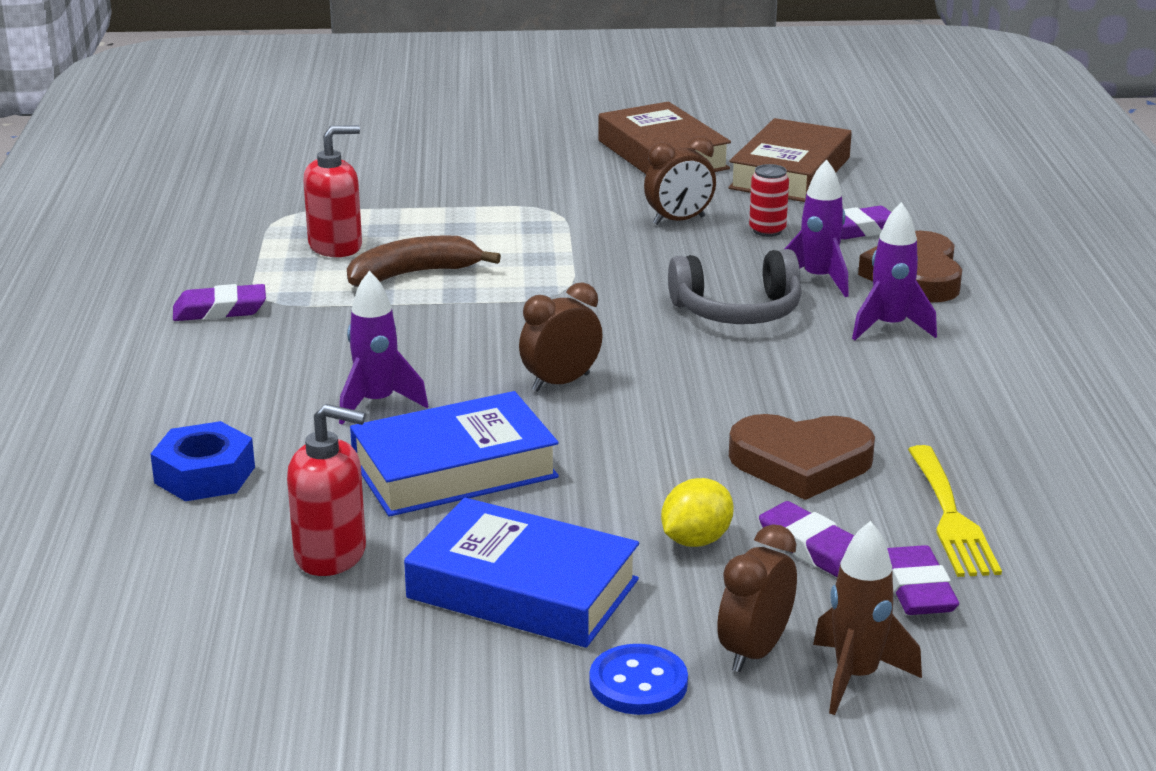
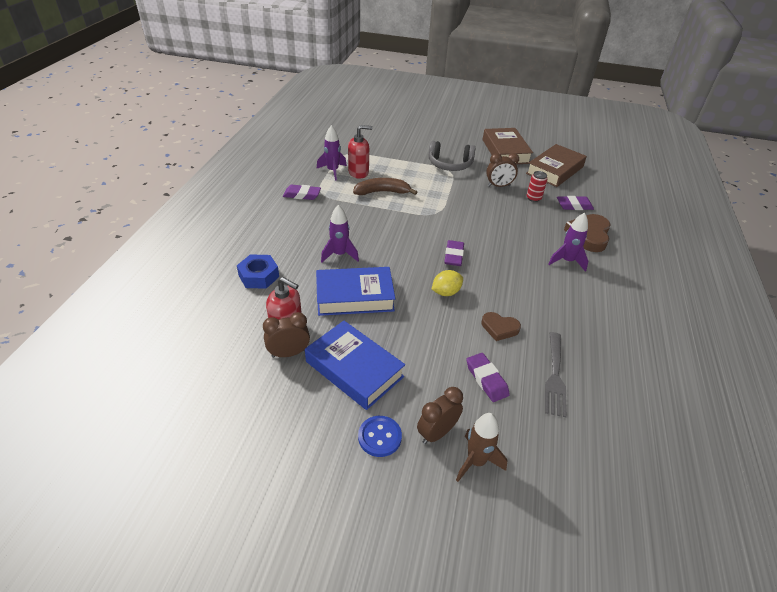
camera: 15 degrees right, 15 degrees up
brown clock [519,282,603,392] -> brown clock moved to [263,312,310,358]
yellow lemon [661,478,734,547] -> yellow lemon moved to [432,270,463,296]
grey headphones [668,249,802,324] -> grey headphones moved to [428,141,475,171]
brown heart [729,414,875,500] -> brown heart [482,312,521,341], size x0.61
purple rocket [785,159,848,297] -> purple rocket moved to [317,125,347,181]
purple eraser [887,545,959,615] -> purple eraser moved to [444,240,464,266]
yellow fork [908,445,1002,577] -> grey fork [545,332,567,417]

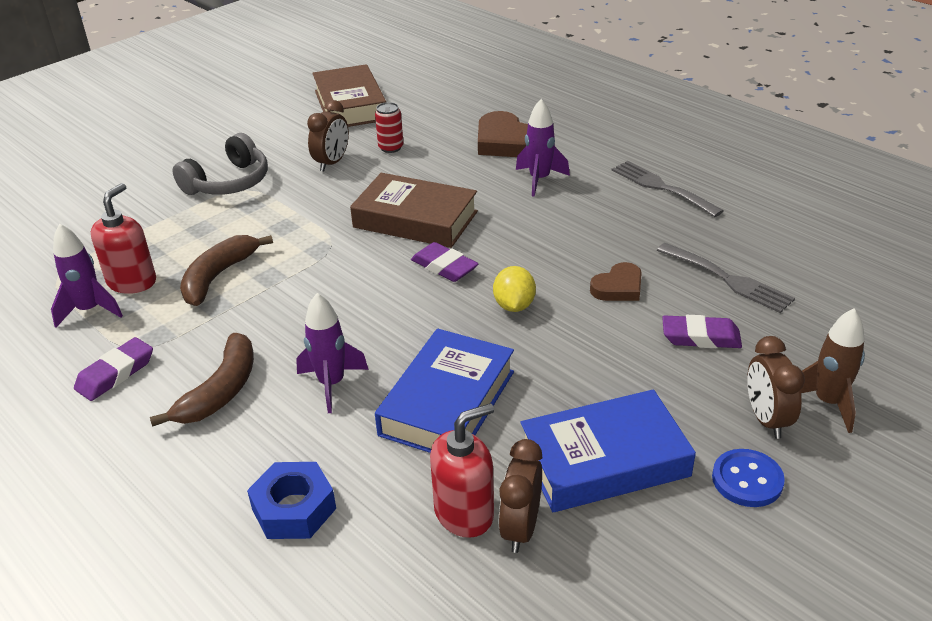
camera: 55 degrees left, 5 degrees down
brown book [483,128,533,164] -> brown book moved to [350,173,478,248]
purple eraser [557,196,594,210] -> none
none -> brown banana [150,333,254,427]
none -> grey fork [612,161,724,217]

